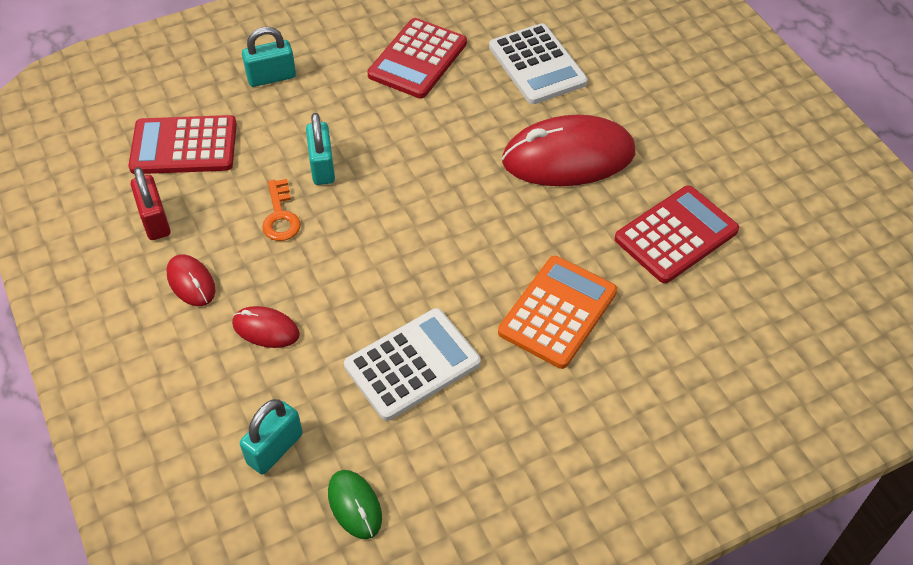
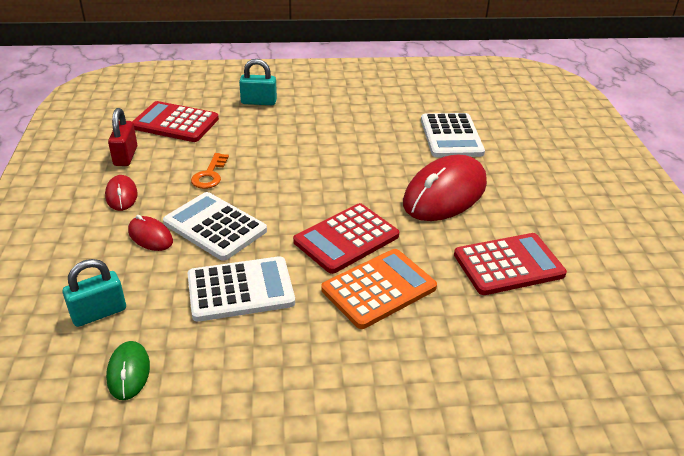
camera: 20 degrees right, 15 degrees down
turquoise padlock [306,113,335,185] -> none
red calculator [367,18,467,98] -> red calculator moved to [293,203,399,274]
red mouse [502,115,635,186] -> red mouse turned 60 degrees counterclockwise [403,155,487,221]
none -> white calculator [163,192,267,261]

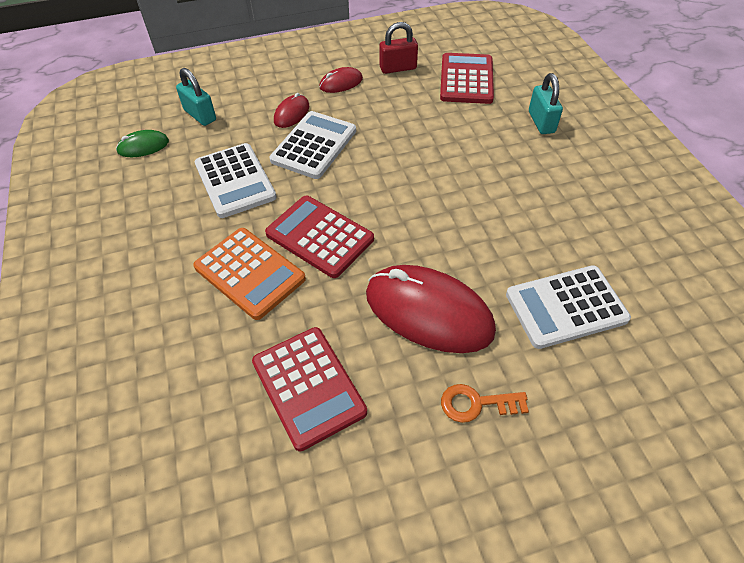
camera: 80 degrees right, 15 degrees up
orange key [191,153,229,189] -> orange key moved to [441,384,529,423]

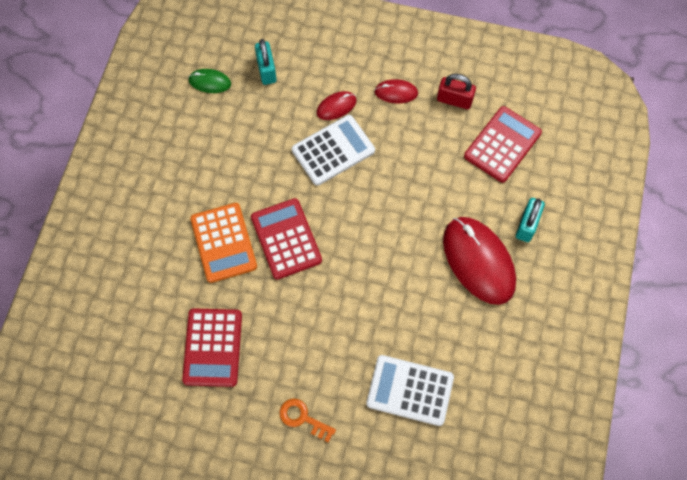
camera: 30 degrees right, 15 degrees up
white calculator [194,143,277,218] -> none
red mouse [366,265,496,353] -> red mouse moved to [443,217,516,305]

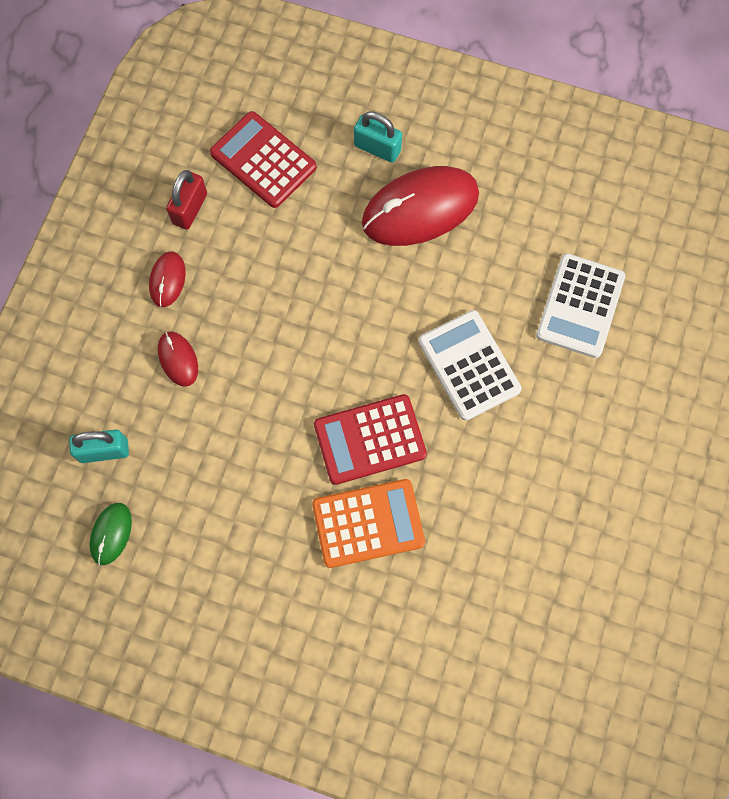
camera: 85 degrees left, 5 degrees up
red calculator [182,308,242,387] -> none
orange key [280,399,336,443] -> none
white calculator [292,115,375,186] -> white calculator moved to [419,310,522,421]

